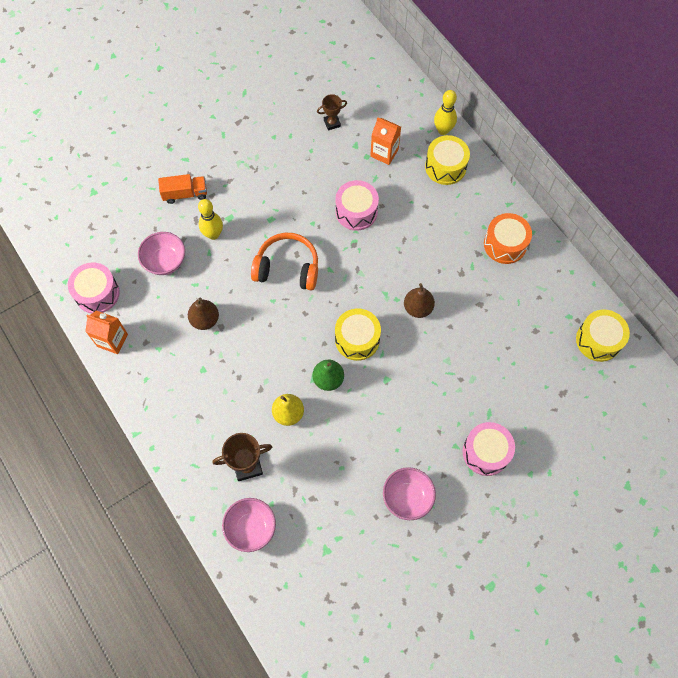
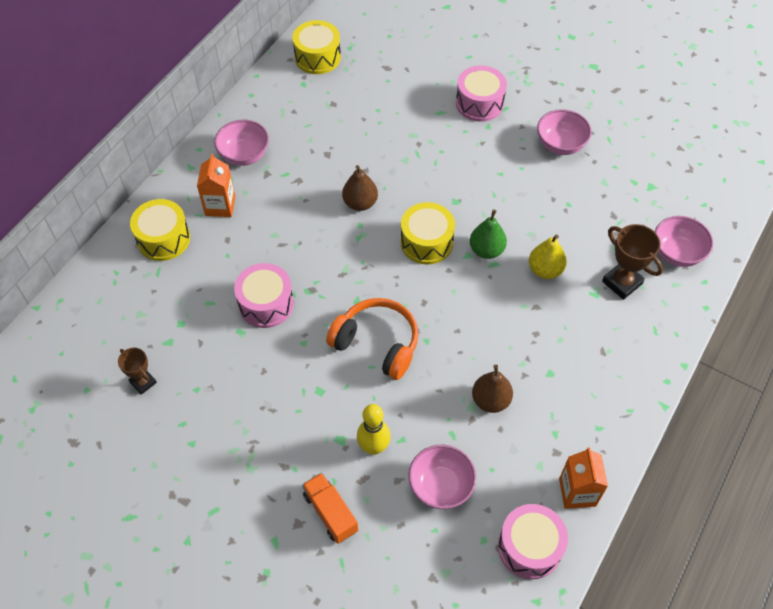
camera: 115 degrees left, 10 degrees down
orange headphones [251,233,318,290] -> orange headphones turned 135 degrees clockwise [326,298,419,380]
orange carton [370,117,401,165] -> orange carton moved to [197,153,235,217]
yellow bowling pin [434,90,457,135] -> none
orange drum [484,213,532,264] -> pink bowl [214,120,269,166]

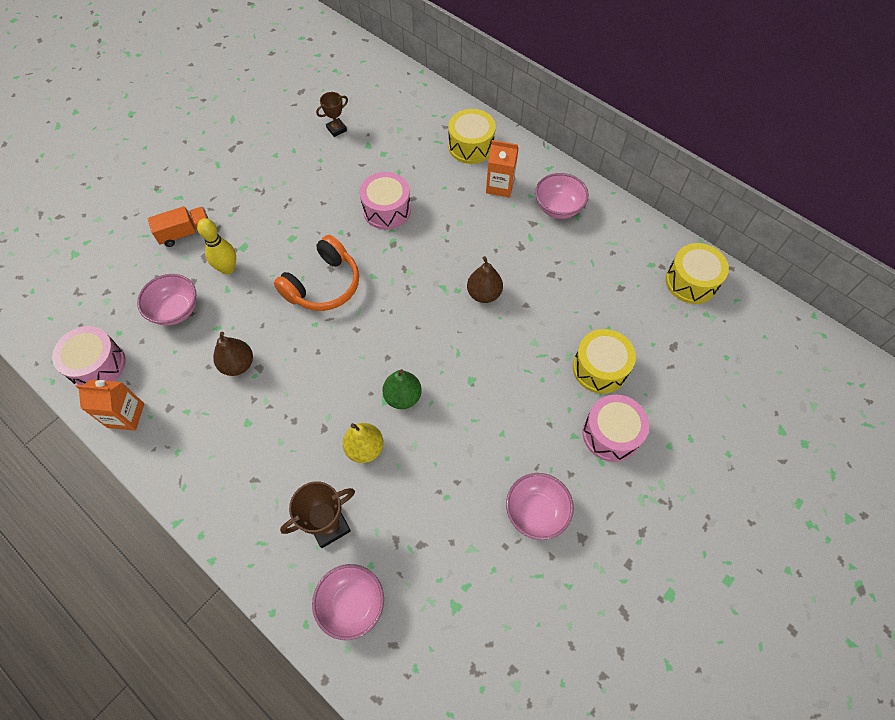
camera: 100 degrees right, 5 degrees up
yellow drum [400,202,455,265] -> yellow drum moved to [573,329,636,394]

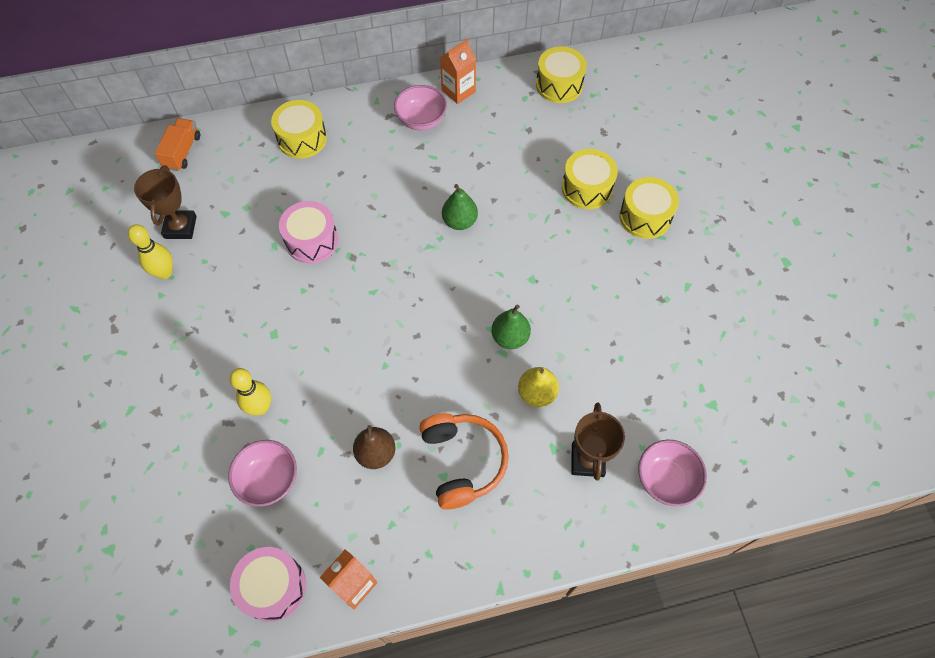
camera: 55 degrees left, 0 degrees up
orange truck [148,206,208,247] -> orange truck moved to [155,118,200,171]
orange headphones [274,235,359,311] -> orange headphones moved to [419,413,509,509]
brown trophy [316,92,348,137] -> brown trophy [134,165,197,239], size x1.58
brown pear [467,256,503,303] -> green pear [442,184,478,230]
orange carton [486,140,519,198] -> orange carton moved to [440,39,476,104]
pink bowl [506,473,574,540] -> none
pink drum [583,395,649,462] -> yellow drum [619,177,679,239]
none -> yellow bowling pin [128,225,173,279]

